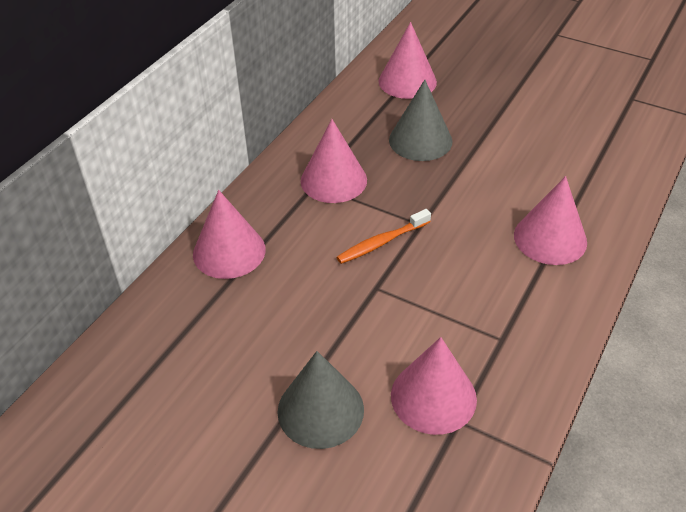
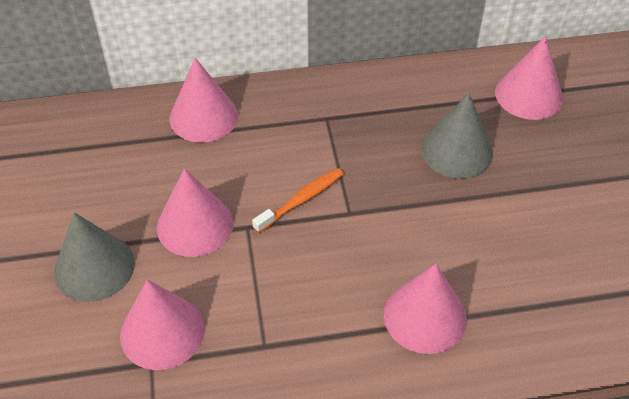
camera: 50 degrees right, 5 degrees up
pink cone [301,119,367,203] -> pink cone moved to [157,168,234,257]
orange toothbrush [336,209,431,264] -> orange toothbrush turned 120 degrees clockwise [252,168,344,233]

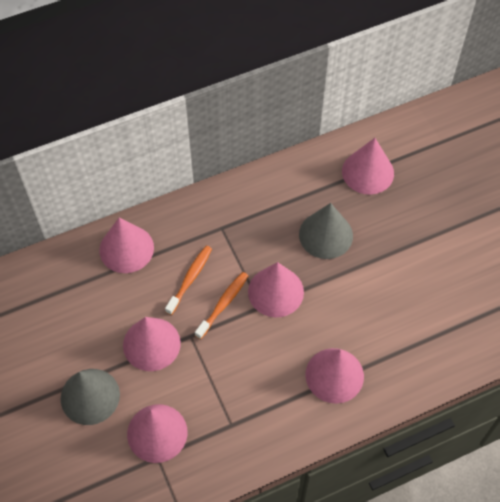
camera: 15 degrees left, 10 degrees up
none -> orange toothbrush [165,246,212,315]
none -> pink cone [248,262,304,317]

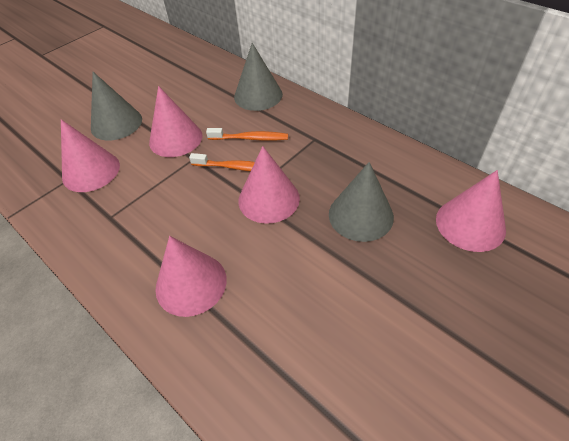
camera: 70 degrees right, 10 degrees down
pink cone [99,217,154,273] -> grey cone [234,43,283,111]

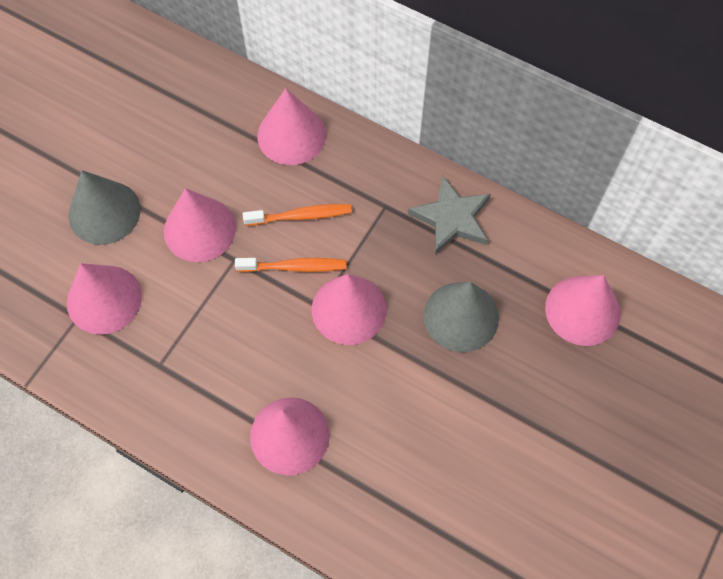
camera: 15 degrees left, 15 degrees up
grey cone [234,43,283,111] -> pink cone [257,88,326,165]
none -> grey star [408,176,491,255]

